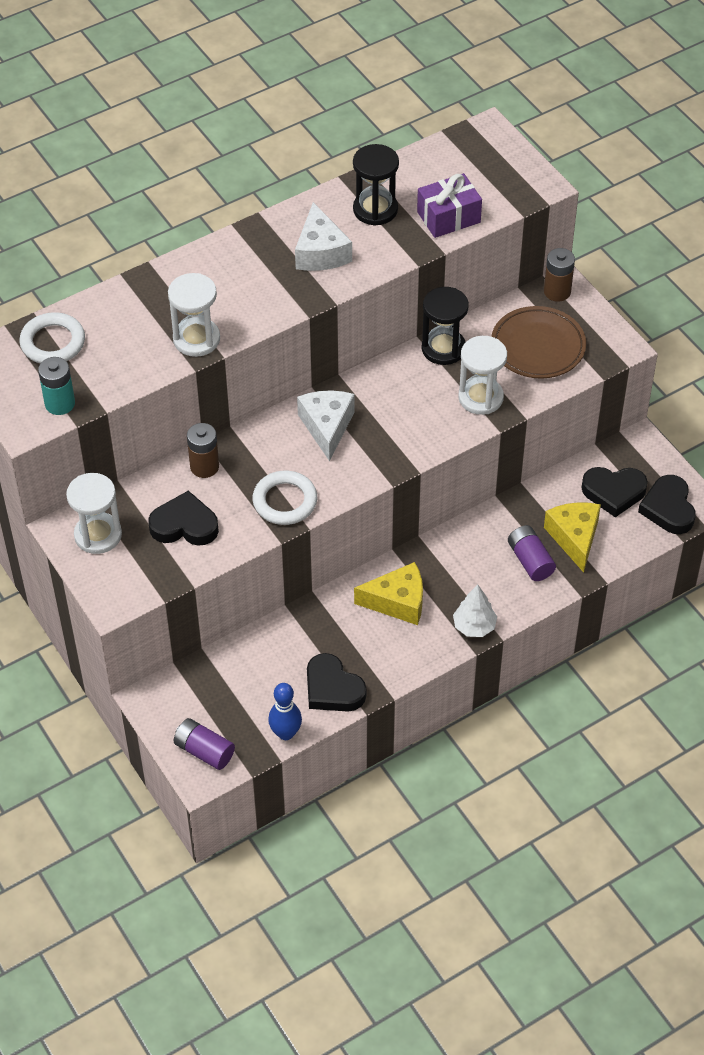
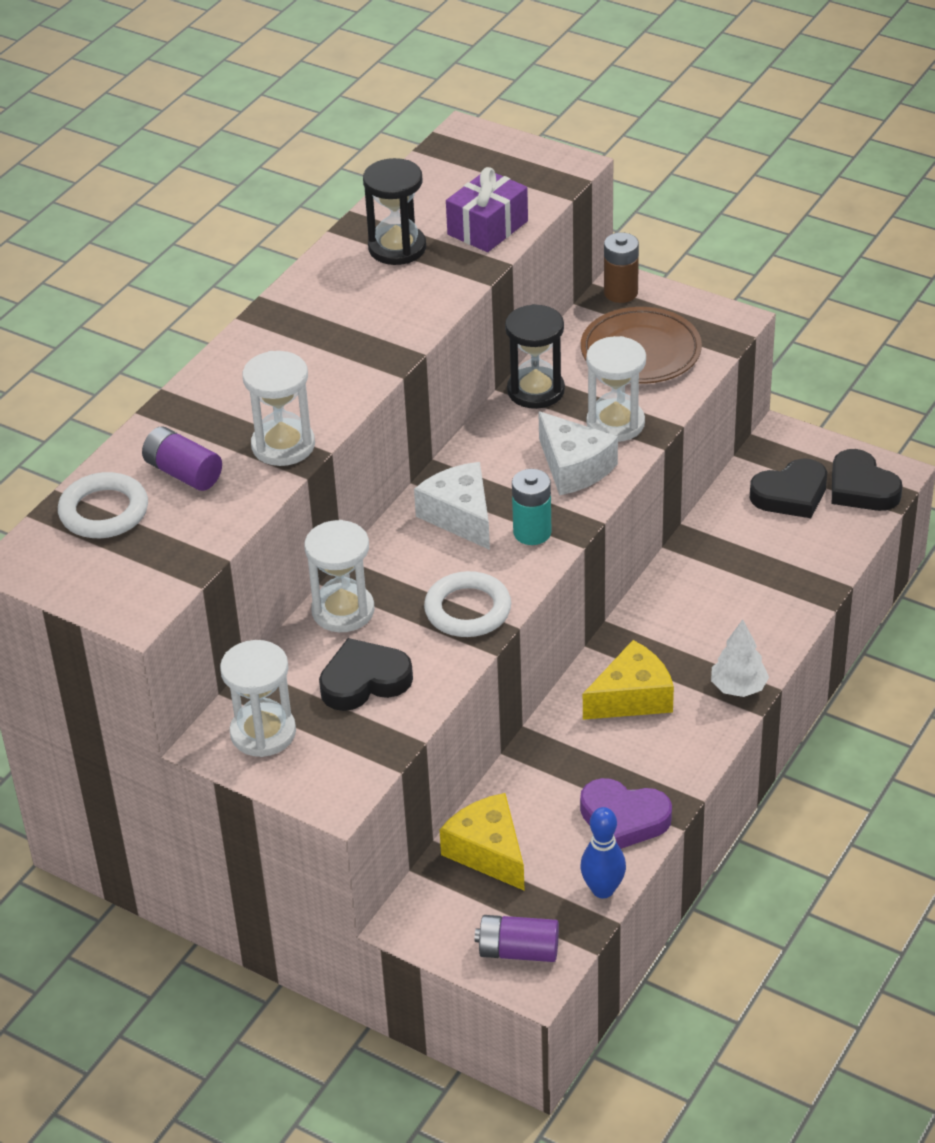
camera: 25 degrees left, 10 degrees down
turquoise battery [38,357,75,415] -> turquoise battery moved to [512,469,552,545]
brown battery [187,423,219,478] -> white hourglass [304,520,374,632]
white cheese [295,202,352,271] -> white cheese moved to [538,411,618,495]
black heart [307,653,366,712] -> purple heart [580,778,672,849]
purple battery [508,525,556,581] -> purple battery moved to [142,426,222,491]
yellow cheese [544,502,601,573] -> yellow cheese moved to [439,793,525,891]

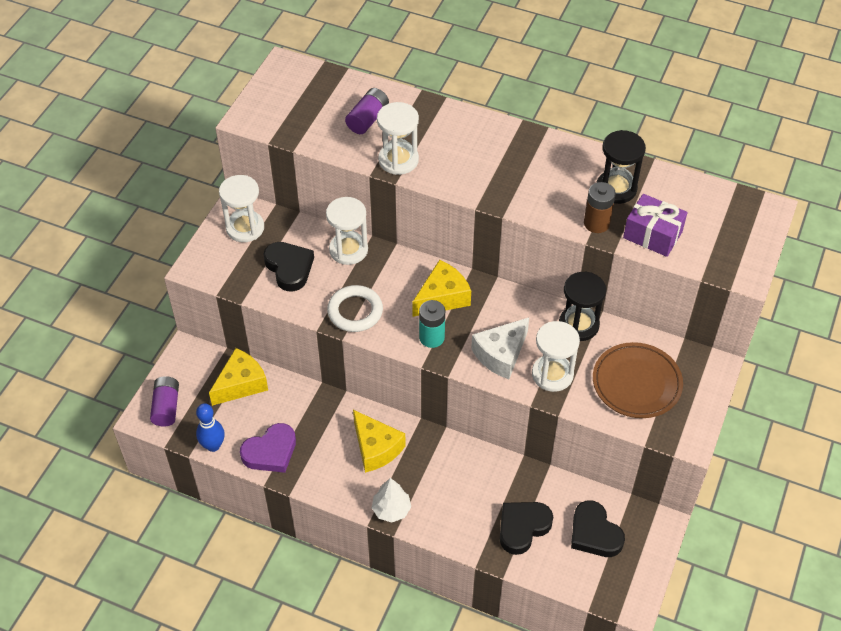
camera: 80 degrees right, 10 degrees up
white ring [58,472,148,538] -> none
white cheese [414,462,490,550] -> yellow cheese [412,260,471,317]
purple heart [580,778,672,849] -> purple heart turned 135 degrees counterclockwise [240,423,296,473]
brown battery [604,233,639,303] -> brown battery moved to [584,182,616,233]
black heart [832,449,903,511] -> black heart moved to [500,502,553,555]

